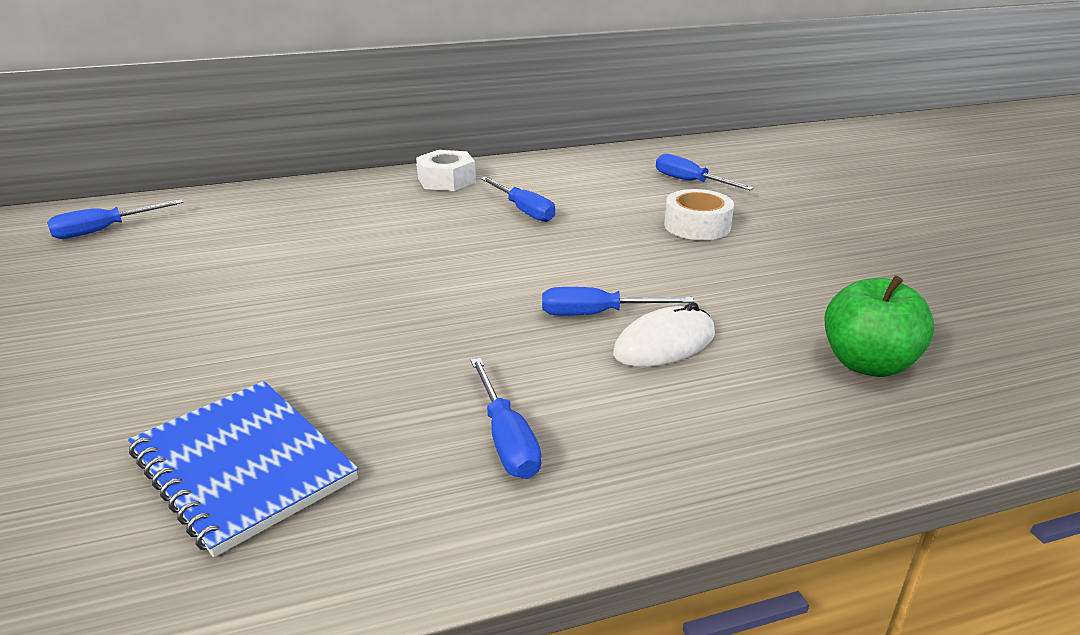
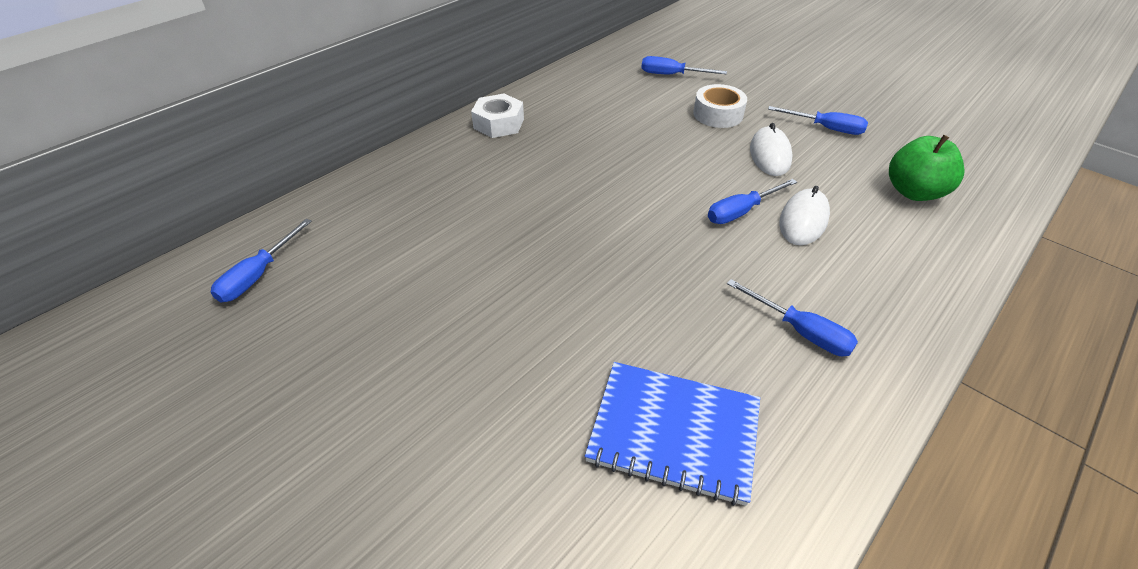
camera: 30 degrees left, 15 degrees up
blue screwdriver [481,177,555,222] -> blue screwdriver moved to [768,106,868,135]
none -> white mouse [750,123,793,176]

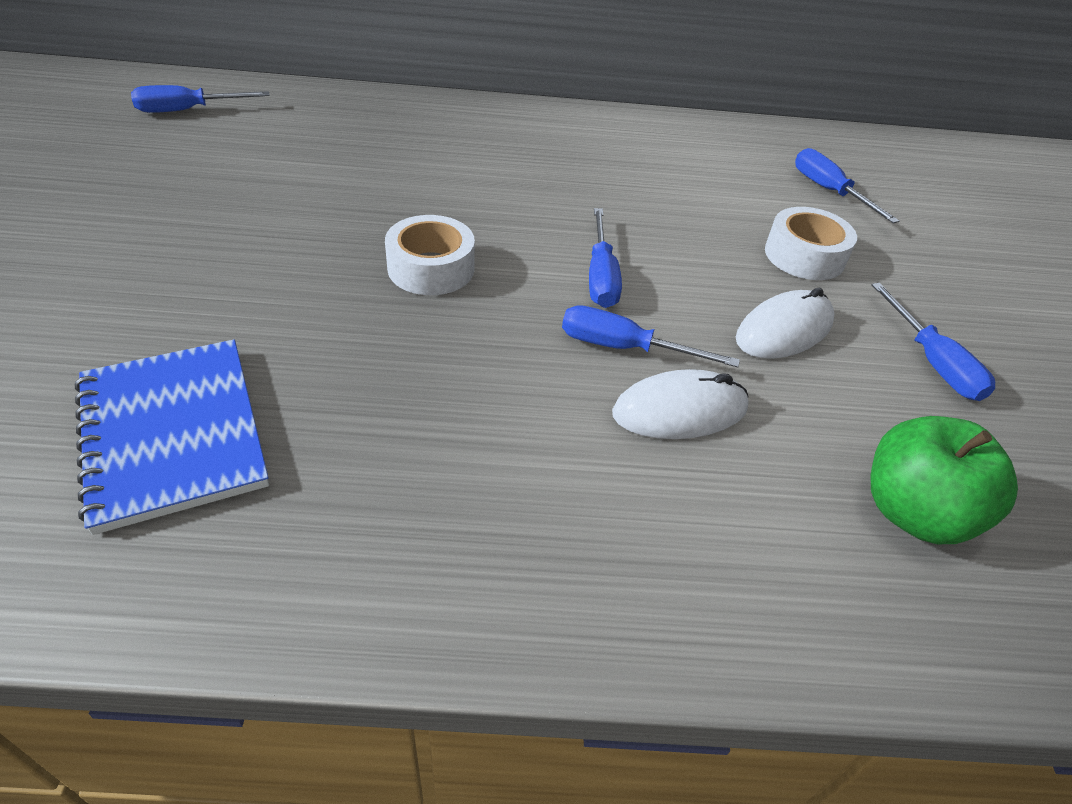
camera: 45 degrees right, 0 degrees up
white nut [471,94,524,138] -> none
blue screwdriver [727,279,858,356] -> blue screwdriver moved to [589,208,622,308]
none -> white tape [385,215,475,295]

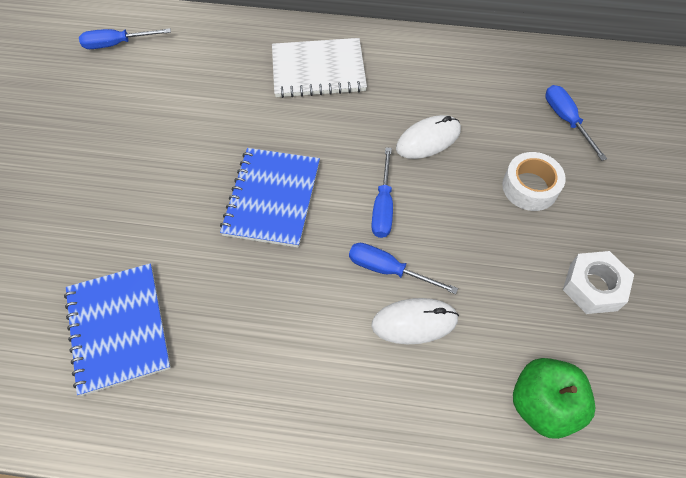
camera: 10 degrees right, 15 degrees up
white tape [385,215,475,295] -> blue notebook [220,148,320,247]
white mouse [736,287,835,359] -> white mouse moved to [396,115,461,159]
blue screwdriver [871,283,995,401] -> white nut [563,251,634,314]
none -> white notebook [272,38,367,98]

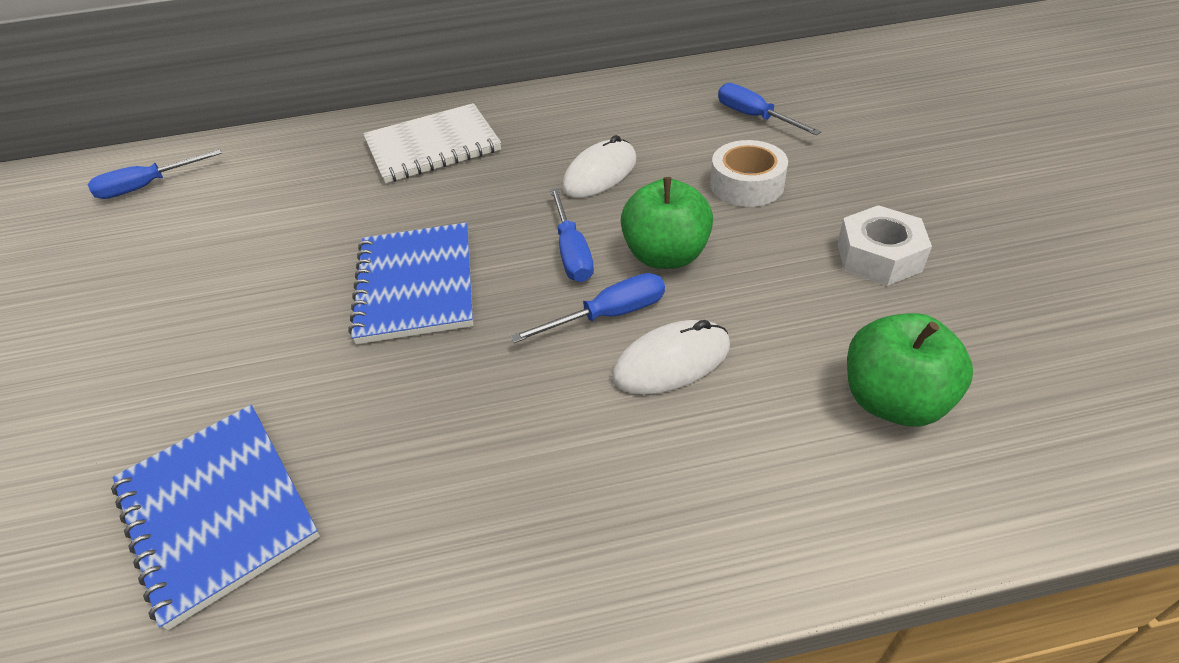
camera: 15 degrees left, 15 degrees down
blue screwdriver [349,243,458,294] -> blue screwdriver turned 150 degrees clockwise [510,273,665,343]
none -> green apple [621,177,713,269]

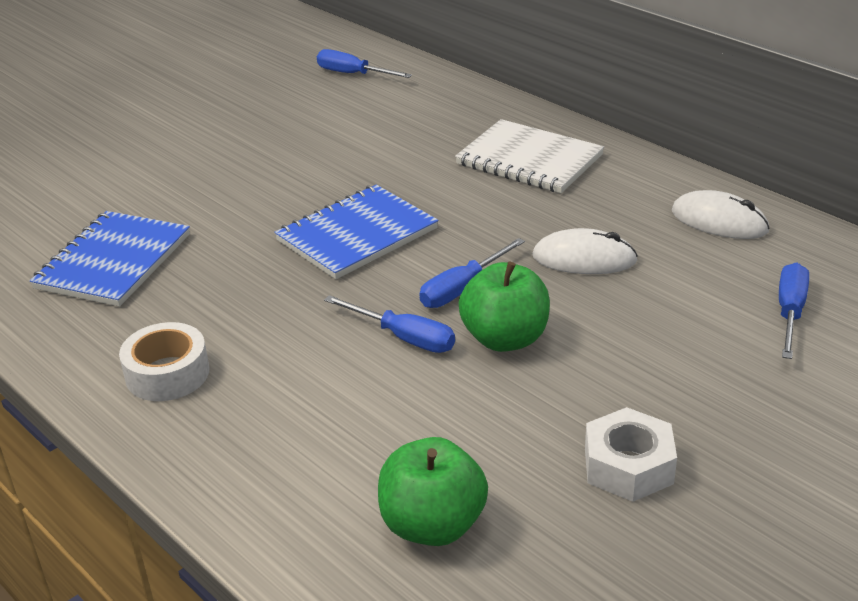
camera: 55 degrees right, 10 degrees down
white mouse [612,320,730,395] -> white mouse moved to [672,190,770,239]
white tape [710,140,788,207] -> white tape moved to [119,322,210,401]

